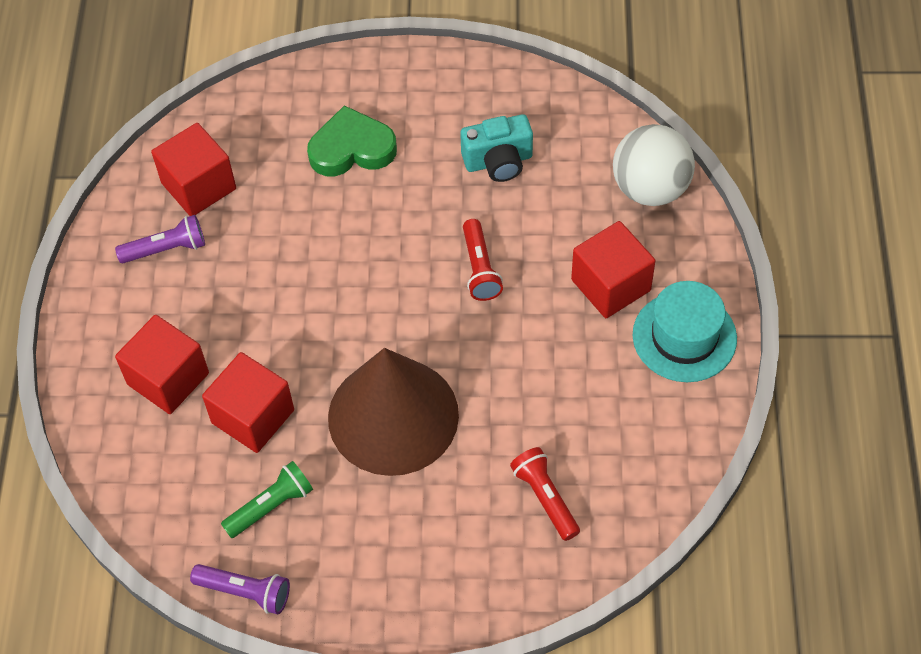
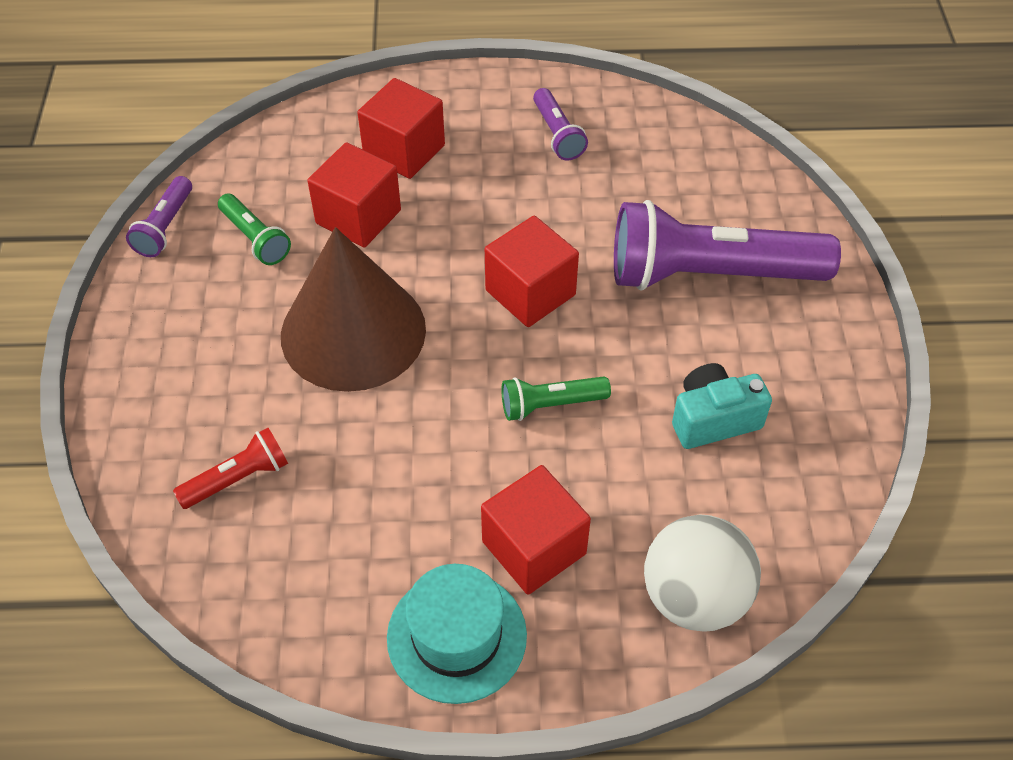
camera: 85 degrees right, 5 degrees down
red cube [151,123,236,216] -> red cube moved to [485,216,579,327]
green heart [307,105,397,176] -> purple flashlight [614,200,841,291]
turquoise camera [460,114,533,182] -> turquoise camera turned 90 degrees clockwise [672,363,772,449]
red flashlight [463,219,503,301] -> green flashlight [502,376,611,421]

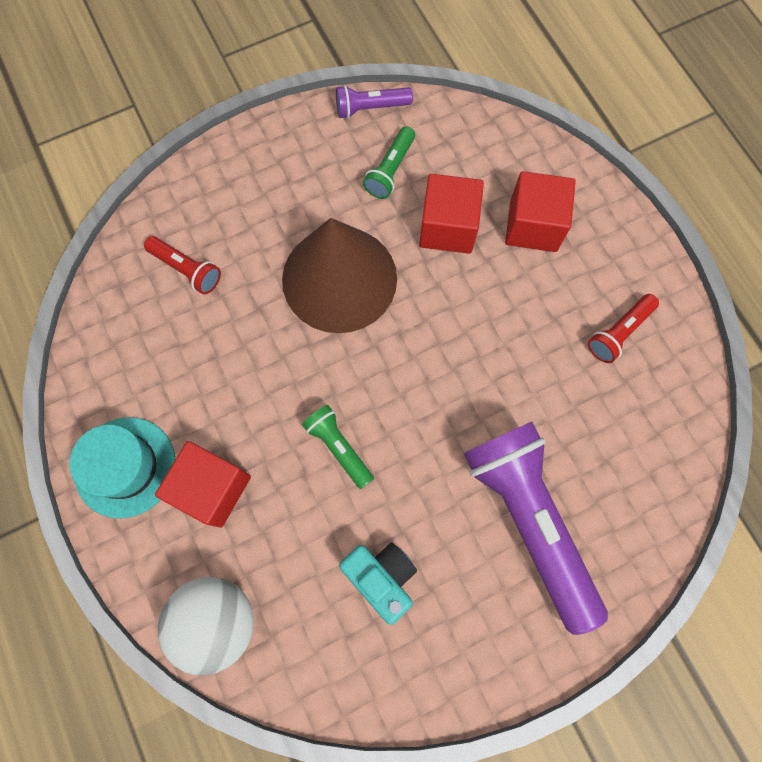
camera: 65 degrees right, 20 degrees up
red cube [485,216,579,327] -> none
purple flashlight [533,88,588,160] -> red flashlight [588,294,659,363]

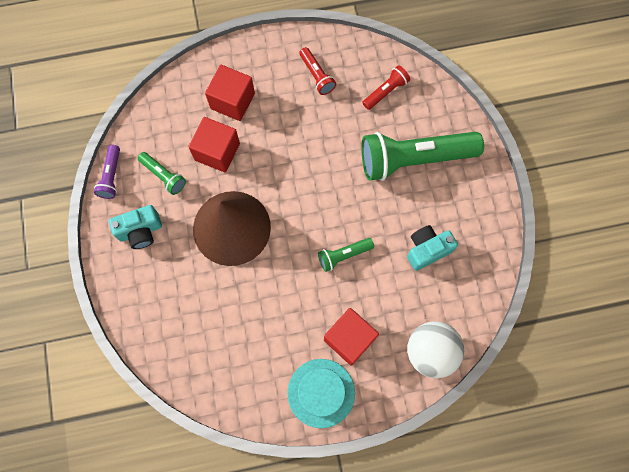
camera: 75 degrees left, 0 degrees up
red flashlight [144,236,221,294] -> red flashlight moved to [362,65,410,110]
purple flashlight [463,422,608,635] -> green flashlight [361,132,484,181]
none -> turquoise camera [109,205,162,249]

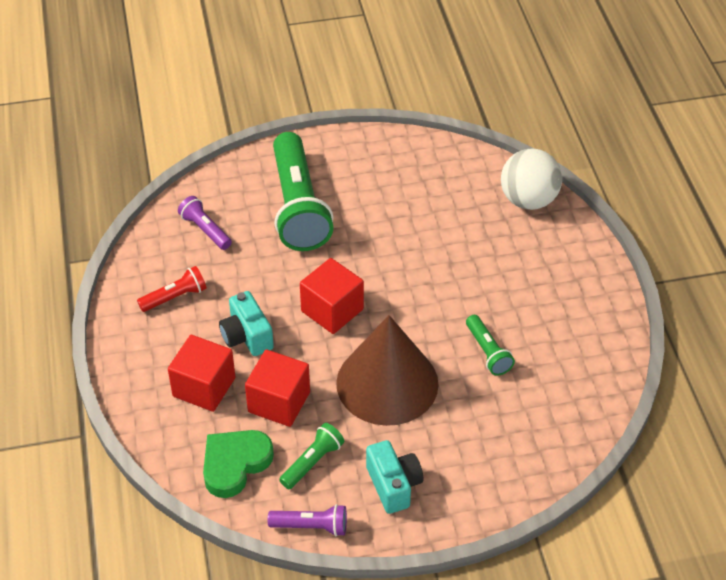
camera: 90 degrees left, 25 degrees down
turquoise hat [287,359,355,428] -> none
green flashlight [318,238,374,272] -> green flashlight moved to [466,315,515,376]
red cube [324,308,379,366] -> red cube moved to [300,258,364,334]
red flashlight [362,65,410,110] -> purple flashlight [178,196,232,250]
turquoise camera [407,225,458,271] -> turquoise camera moved to [219,291,274,356]
none -> green heart [203,430,274,498]

